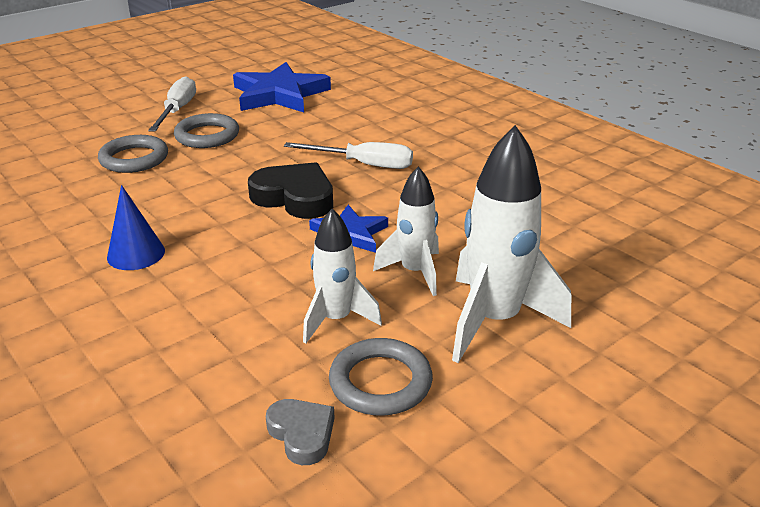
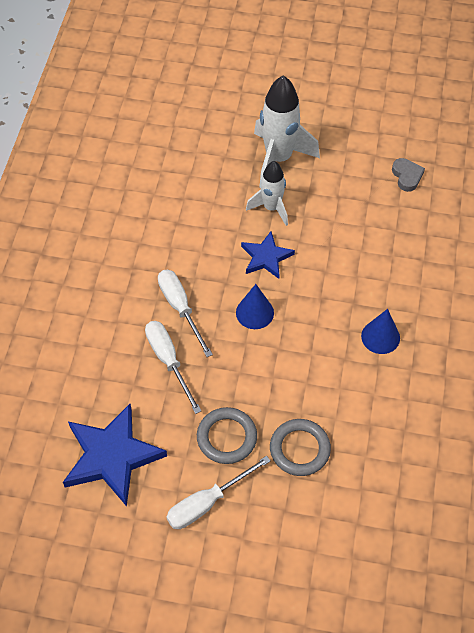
camera: 130 degrees left, 25 degrees up
black heart [248,162,333,219] -> blue cone [236,284,274,329]
grey heart [266,399,335,465] -> grey heart turned 150 degrees clockwise [392,158,425,192]
white rocket [303,209,382,344] -> none
grey ring [329,338,433,415] -> none
none -> white screwdriver [145,321,201,414]

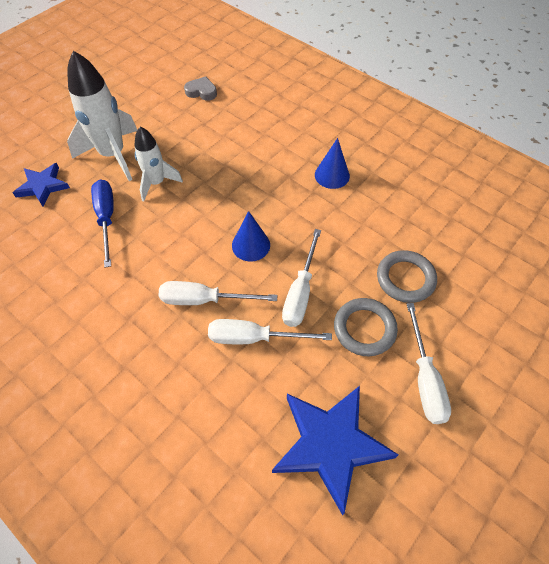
camera: 60 degrees left, 0 degrees up
blue star [241,231,295,279] -> blue star moved to [13,163,70,206]
none -> blue screwdriver [91,179,114,268]
none -> white screwdriver [282,229,321,327]

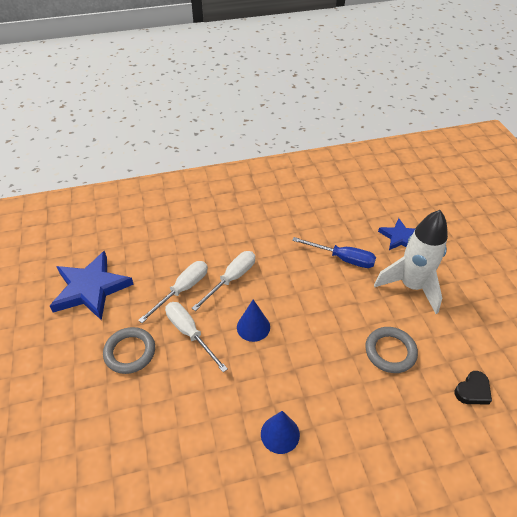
camera: 125 degrees right, 10 degrees down
white rocket [134,127,183,202] -> none
grey heart [184,76,217,101] -> black heart [455,371,492,405]
grey ring [377,250,437,303] -> grey ring moved to [365,327,418,373]
white screwdriver [407,303,451,424] -> none

